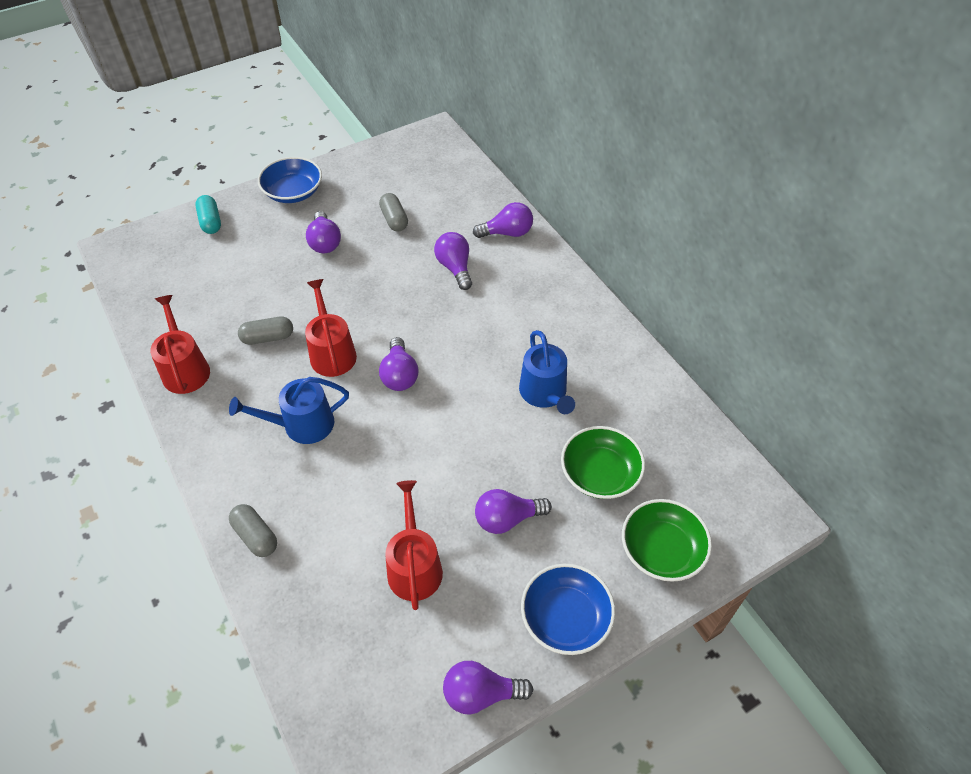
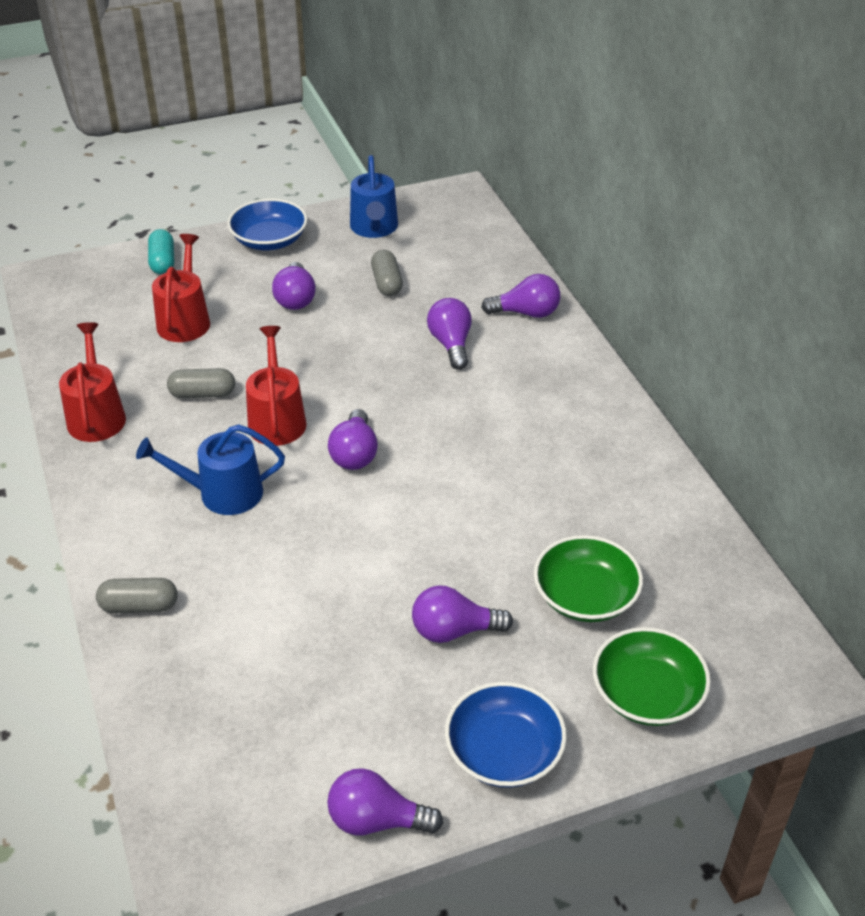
camera: 10 degrees right, 10 degrees down
grey capsule [229,504,277,557] -> grey capsule turned 60 degrees counterclockwise [96,578,178,613]
red watering can [385,480,443,610] -> red watering can moved to [152,234,210,342]
blue watering can [519,330,575,414] -> blue watering can moved to [350,155,398,238]

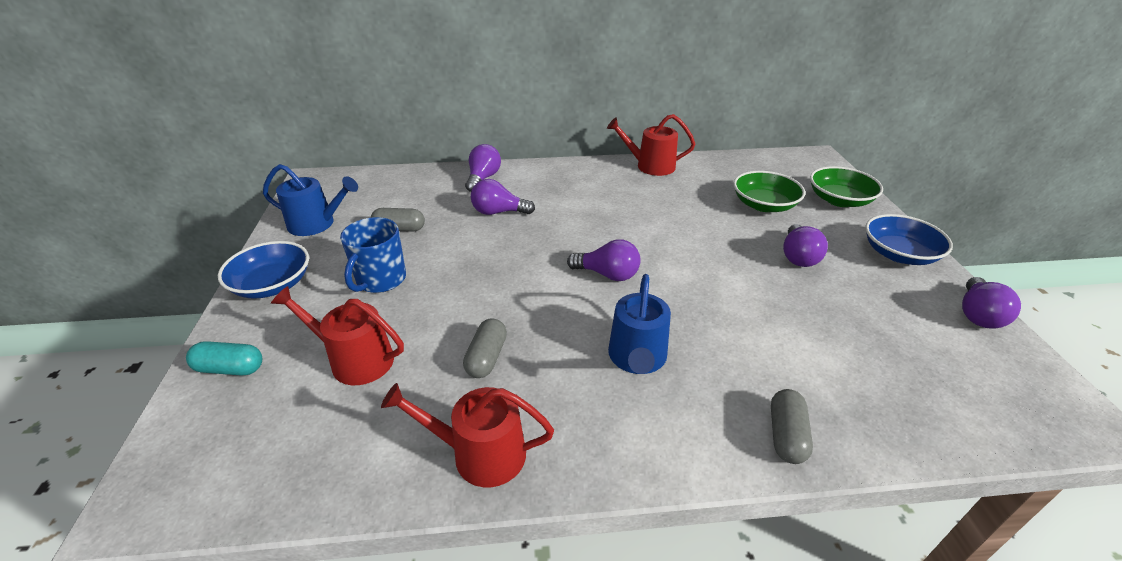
camera: 75 degrees left, 5 degrees down
red watering can [246,326,307,446] -> red watering can moved to [607,114,695,176]
purple light bulb [272,262,316,310] -> blue mug [340,217,406,293]

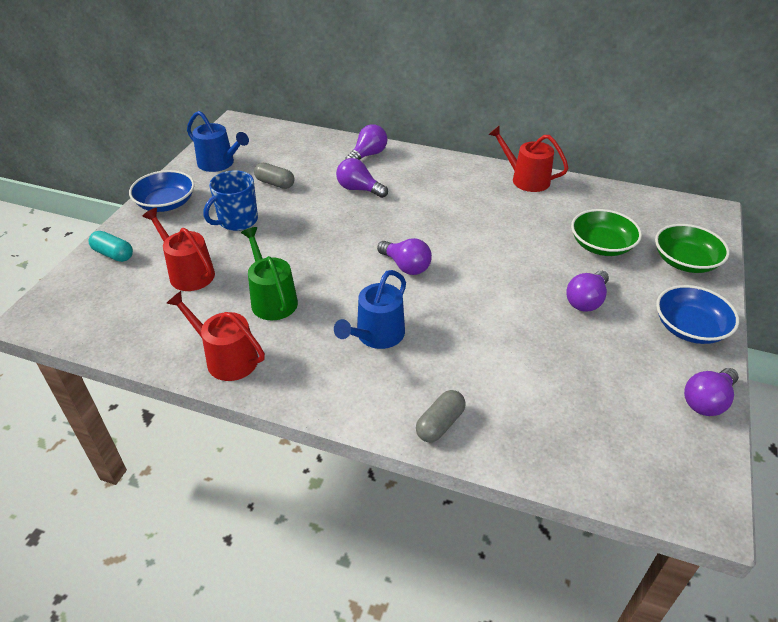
camera: 25 degrees right, 5 degrees up
grey capsule [463,318,507,378] -> green watering can [241,227,298,320]

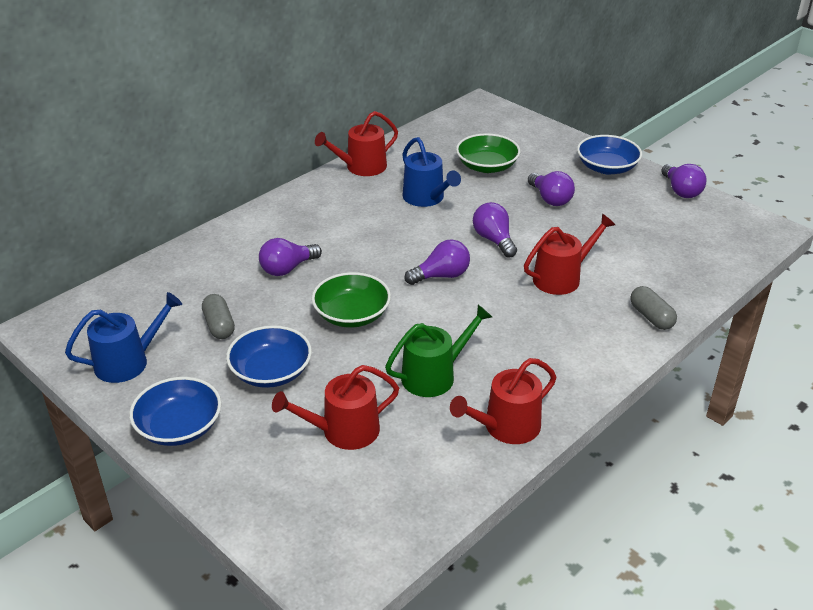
camera: 65 degrees left, 5 degrees down
turquoise capsule [88,231,133,262] -> none
blue mug [204,170,258,231] -> blue bowl [226,325,312,388]
green watering can [241,227,298,320] -> green watering can turned 150 degrees clockwise [385,305,492,397]
grey capsule [254,163,294,189] -> grey capsule turned 75 degrees counterclockwise [202,294,235,339]
blue watering can [334,270,406,349] -> blue watering can moved to [402,137,461,207]
purple light bulb [345,124,387,160] -> purple light bulb moved to [473,202,517,258]
green bowl [655,224,730,273] -> green bowl moved to [311,272,391,328]
none -> red watering can [524,214,615,295]

